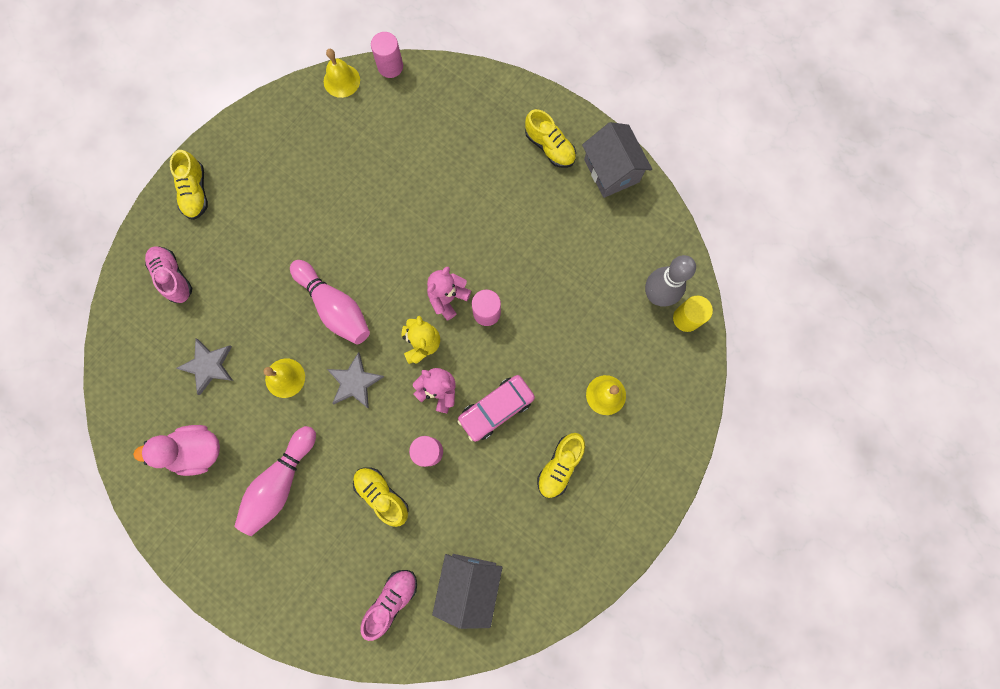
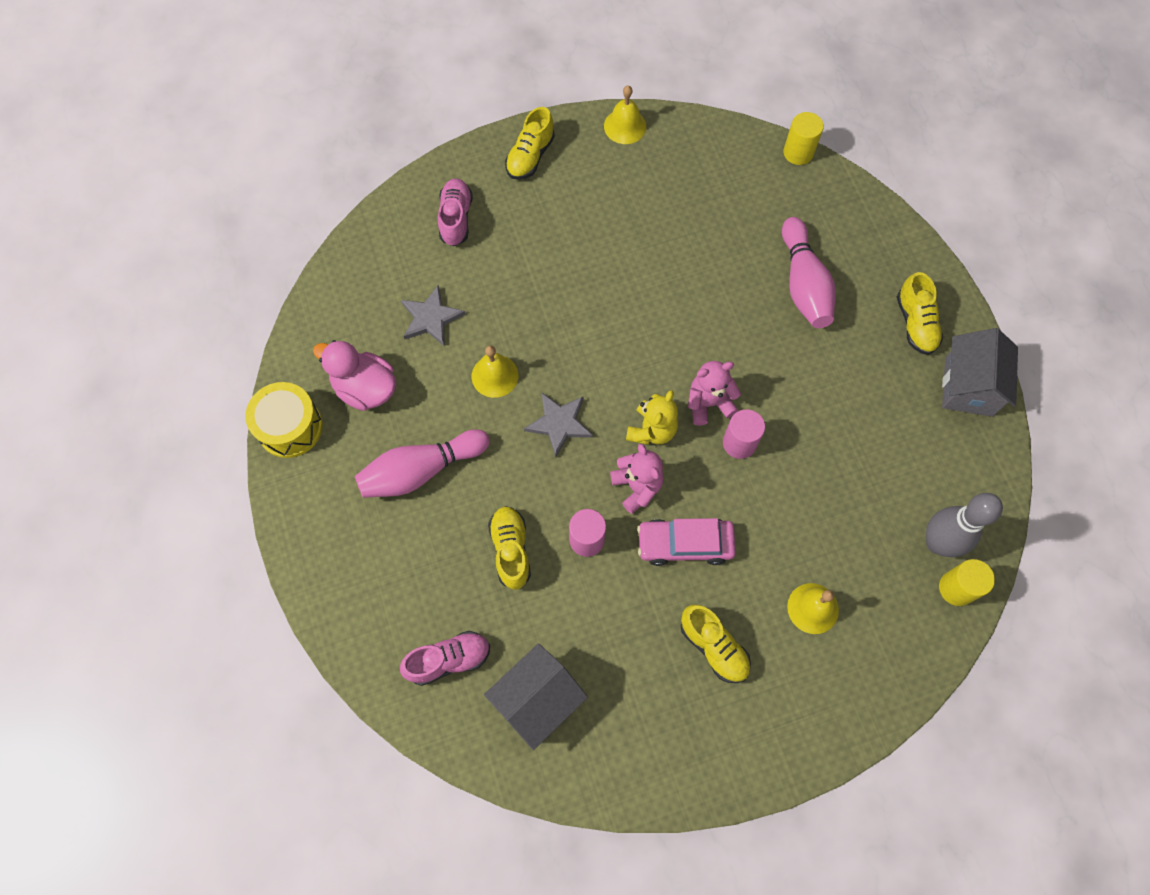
camera: 35 degrees right, 10 degrees down
pink bowling pin [290,260,370,344] -> pink bowling pin moved to [782,217,836,328]
yellow bell [324,49,360,98] -> yellow bell moved to [604,85,646,144]
pink cylinder [371,32,403,78] -> yellow cylinder [783,112,824,165]
yellow shoe [537,433,585,498] -> yellow shoe turned 105 degrees counterclockwise [681,605,751,683]
none -> yellow drum [245,382,323,458]

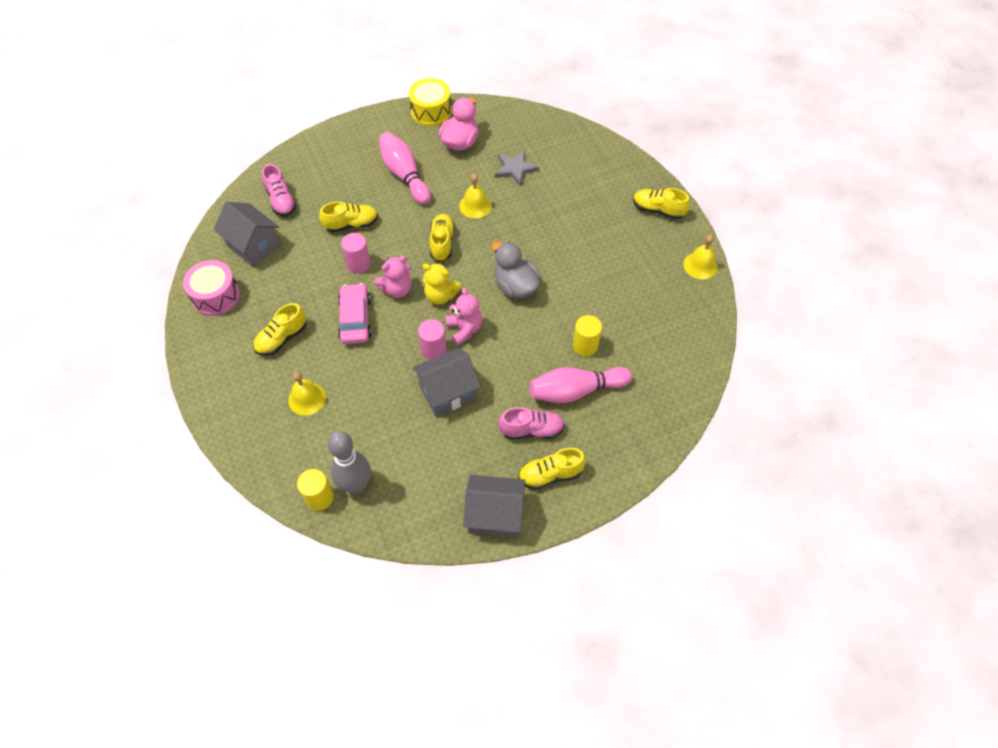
camera: 85 degrees right, 10 degrees down
pink shoe [438,178,473,246] -> pink shoe moved to [498,407,565,440]
grey star [524,393,593,457] -> yellow shoe [429,214,455,262]
yellow cylinder [783,112,824,165] -> yellow cylinder moved to [573,315,602,356]
none -> pink drum [183,260,240,316]
none -> grey house [412,348,481,417]
none -> grey duck [492,242,541,298]

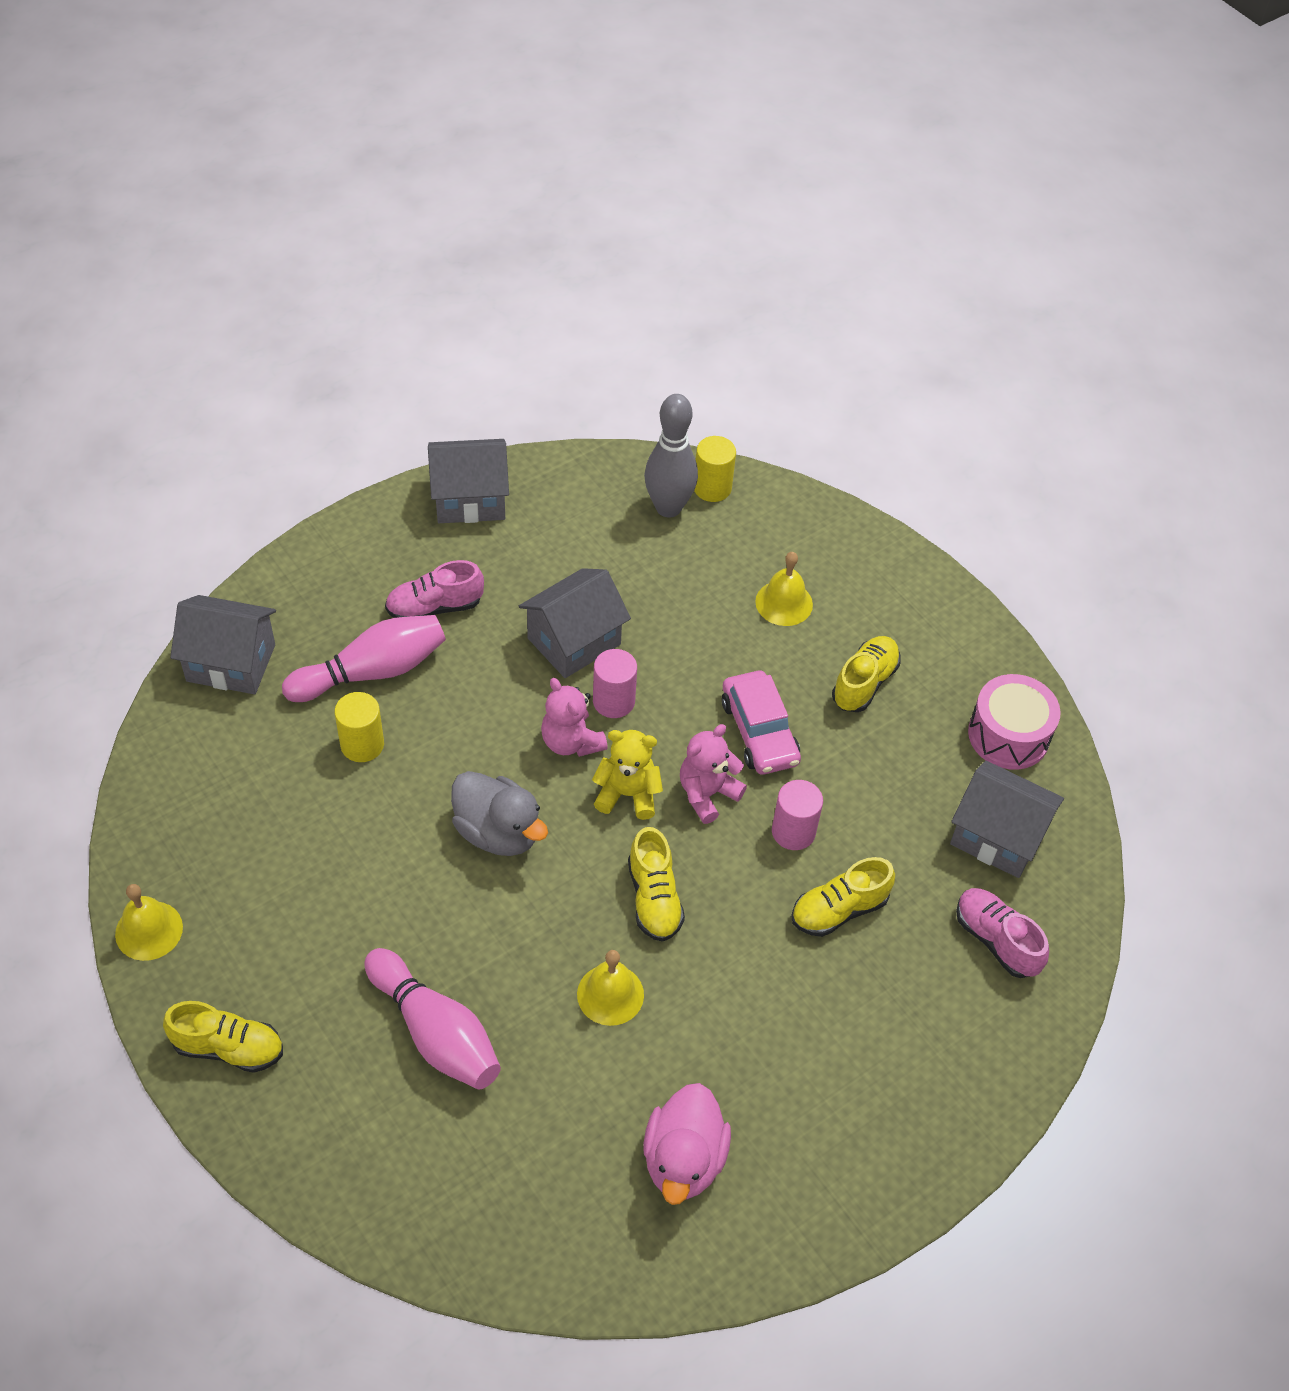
camera: 165 degrees right, 5 degrees down
pink bowling pin [379,132,431,205] -> pink bowling pin moved to [364,948,501,1090]
yellow drum [409,78,451,126] -> none
grey star [495,149,539,186] -> none
yellow shoe [518,448,586,490] -> none
none -> grey house [170,595,276,694]

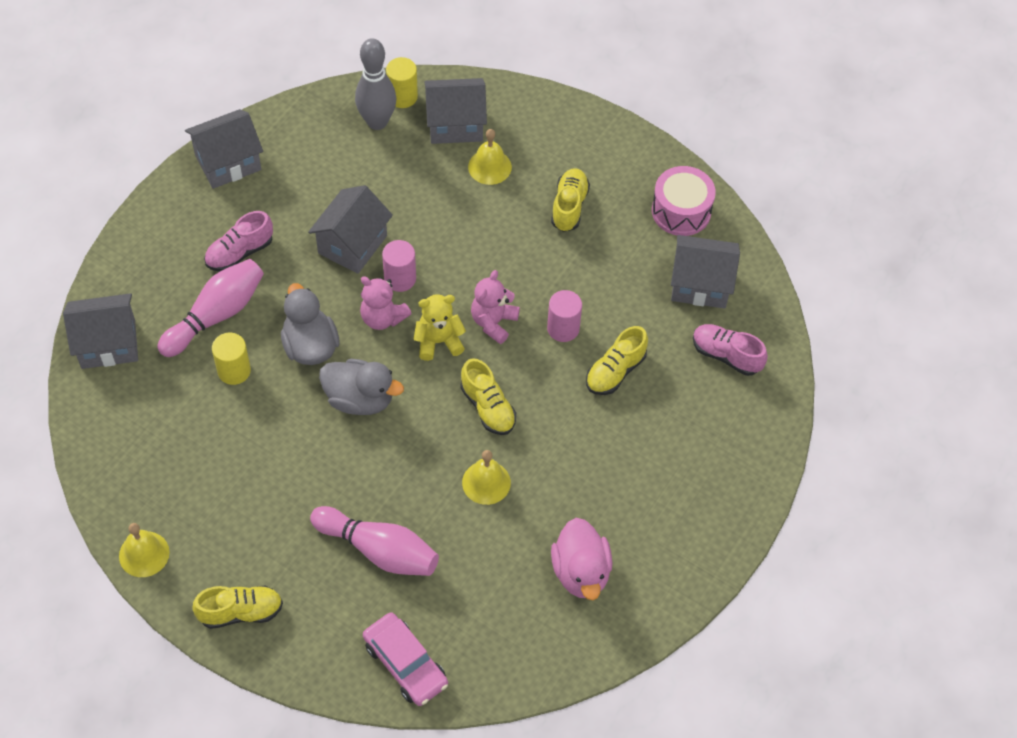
camera: 20 degrees left, 5 degrees up
pink car [722,671,801,775] -> pink car moved to [363,612,448,706]
none -> grey duck [281,283,340,365]
none -> grey house [425,78,487,144]

